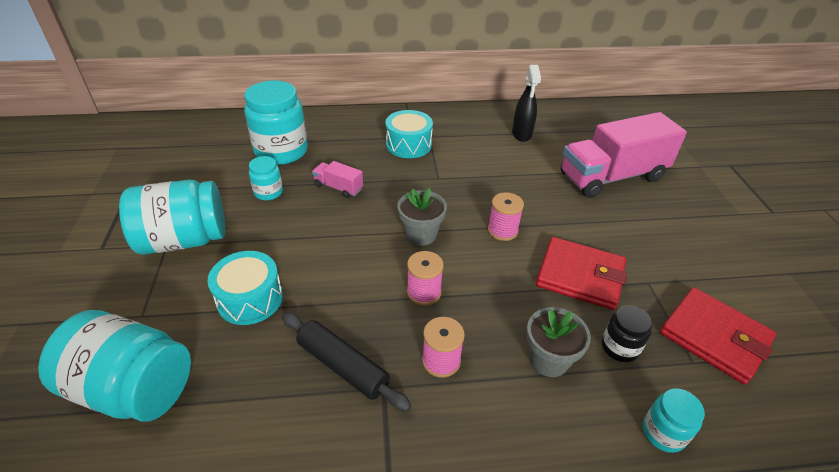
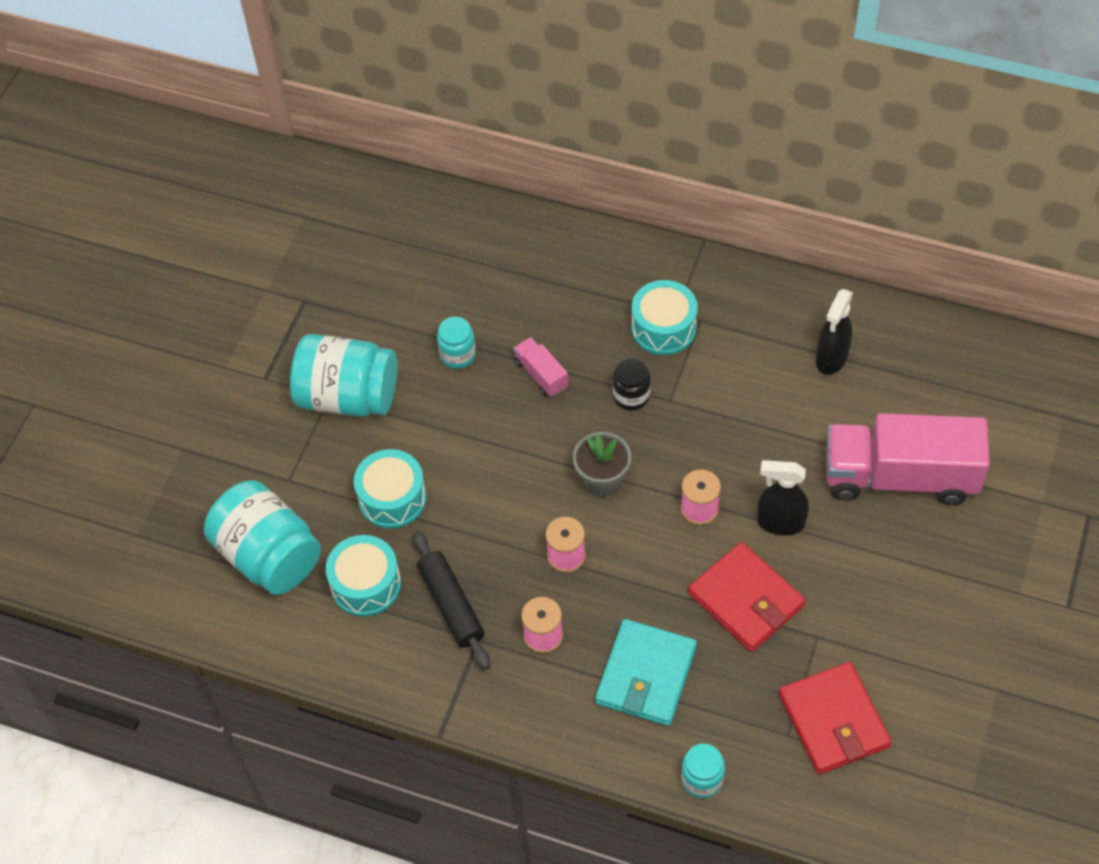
camera: 30 degrees right, 15 degrees up
turquoise jar [244,80,308,165] -> none
grey flower pot [526,307,591,377] -> turquoise wallet [595,619,697,726]
black jar [602,305,652,362] -> black jar moved to [613,358,651,410]
none -> turquoise drum [326,535,401,617]
none -> black spray bottle [757,460,809,535]

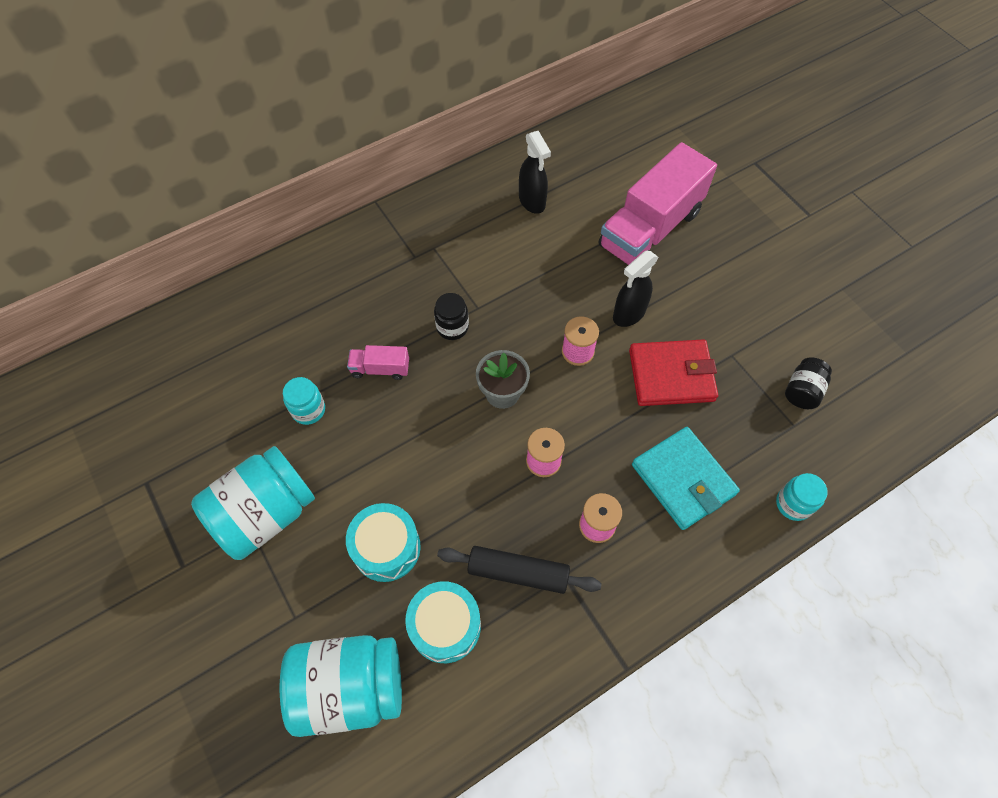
camera: 55 degrees left, 5 degrees up
turquoise drum [632,280,698,355] -> none
red wallet [779,662,891,774] -> black jar [785,357,832,409]

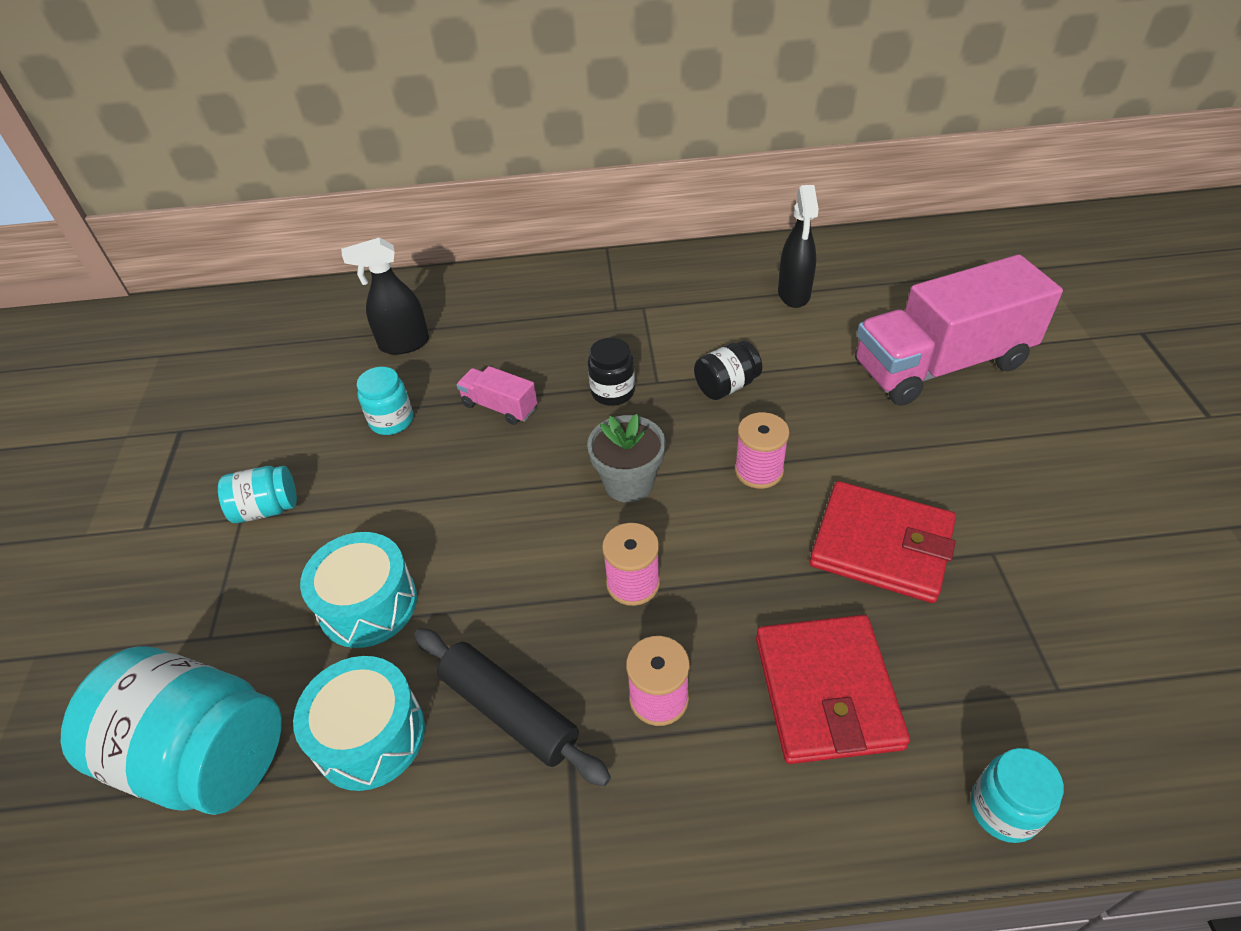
camera: 30 degrees right, 15 degrees down
turquoise jar [191,446,315,560] -> turquoise jar [218,466,297,523], size x0.50
black spray bottle [613,251,658,327] -> black spray bottle moved to [341,237,429,354]
turquoise wallet [632,427,740,530] -> red wallet [756,615,910,764]
black jar [785,357,832,409] -> black jar moved to [694,341,762,400]

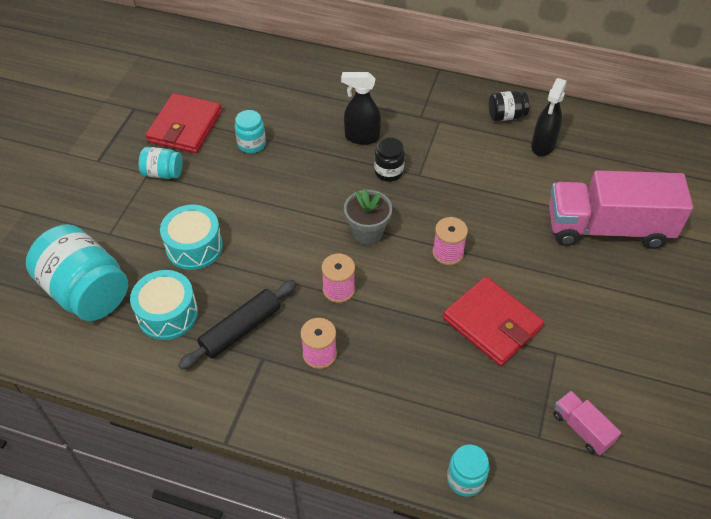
camera: 20 degrees right, 5 degrees up
black spray bottle [341,237,429,354] -> black spray bottle moved to [341,72,381,145]
black rolling pin [414,628,611,786] -> black rolling pin turned 75 degrees clockwise [178,280,297,370]
pink truck [456,366,537,425] -> pink truck moved to [553,391,621,455]
black jar [694,341,762,400] -> black jar moved to [489,91,529,121]
red wallet [756,615,910,764] -> red wallet moved to [145,93,222,153]

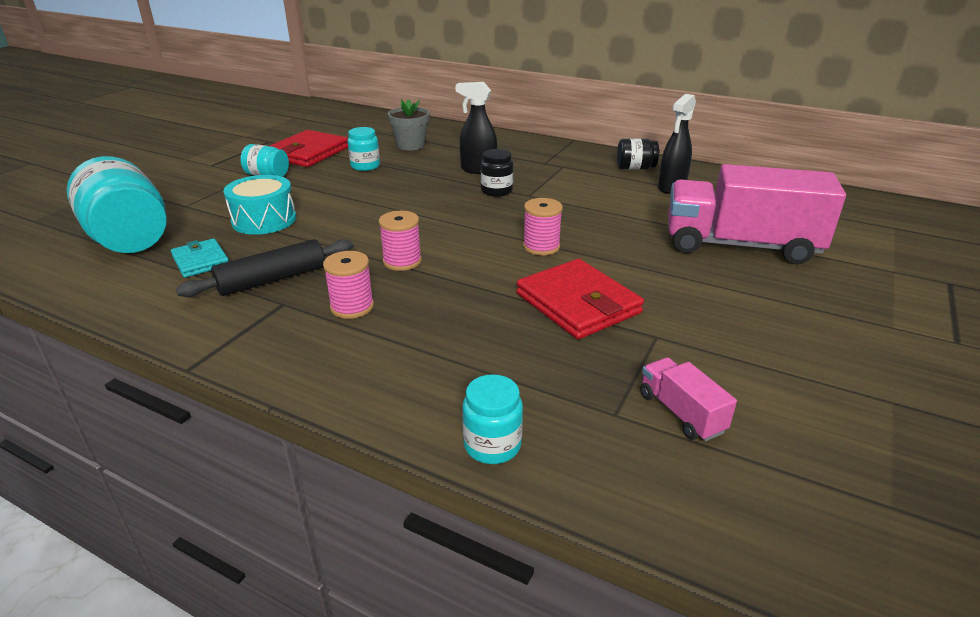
camera: 10 degrees right, 20 degrees down
turquoise drum [130,270,198,340] -> turquoise wallet [171,239,229,278]
grey flower pot [344,189,392,245] -> grey flower pot moved to [387,99,430,150]

